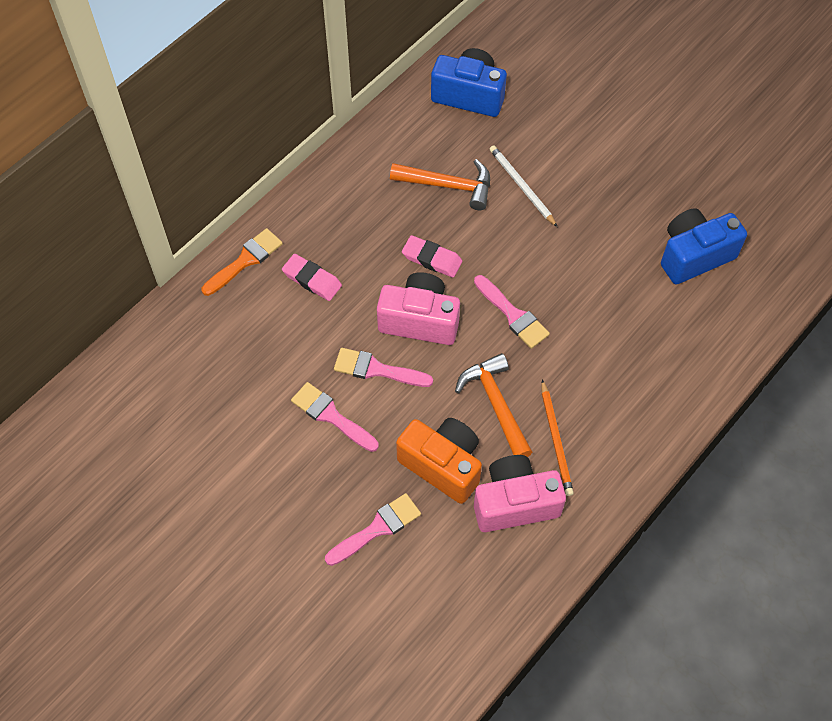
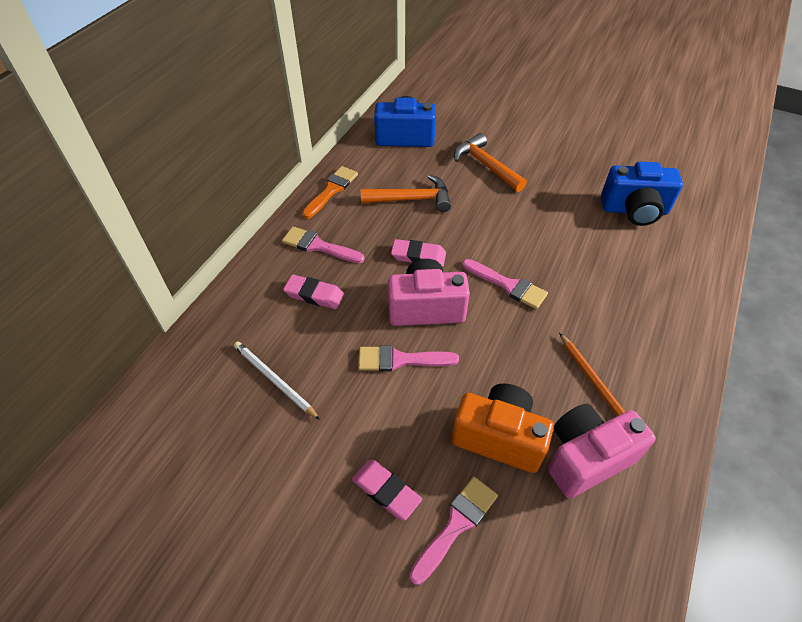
camera: 15 degrees left, 10 degrees down
orange brush [202,228,283,296] -> orange brush moved to [302,166,358,219]
pink brush [291,382,379,452] -> pink brush moved to [282,226,365,263]
orange hammer [455,353,532,457] -> orange hammer moved to [454,133,527,192]
white pencil [490,145,557,227] -> white pencil moved to [234,341,320,420]
blue camera [661,208,747,284] -> blue camera turned 135 degrees counterclockwise [601,162,683,226]
none -> pink eraser [352,460,422,521]

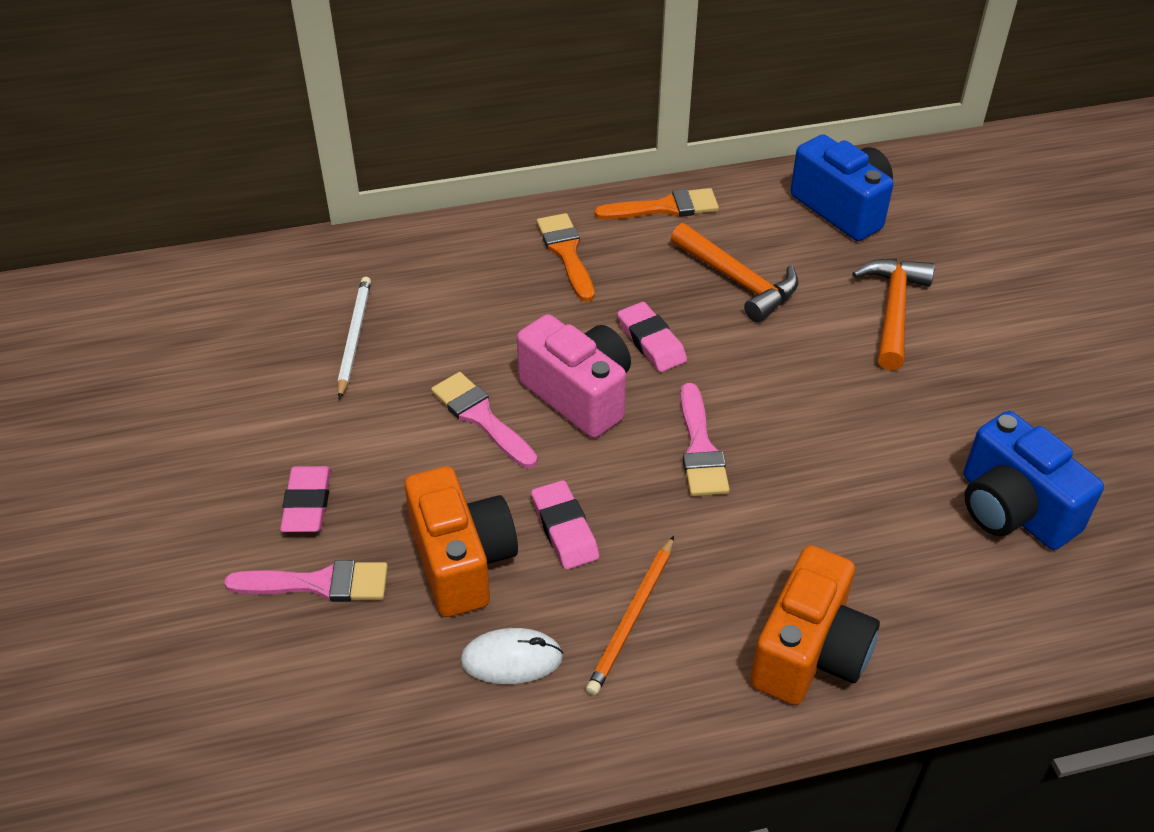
camera: 50 degrees right, 5 degrees down
pink brush [282,226,365,263] -> orange brush [537,213,595,302]
pink eraser [283,274,344,309] -> pink eraser moved to [531,480,599,570]
pink camera [548,404,656,498] -> white mouse [460,628,563,684]
none -> orange camera [750,545,880,705]

